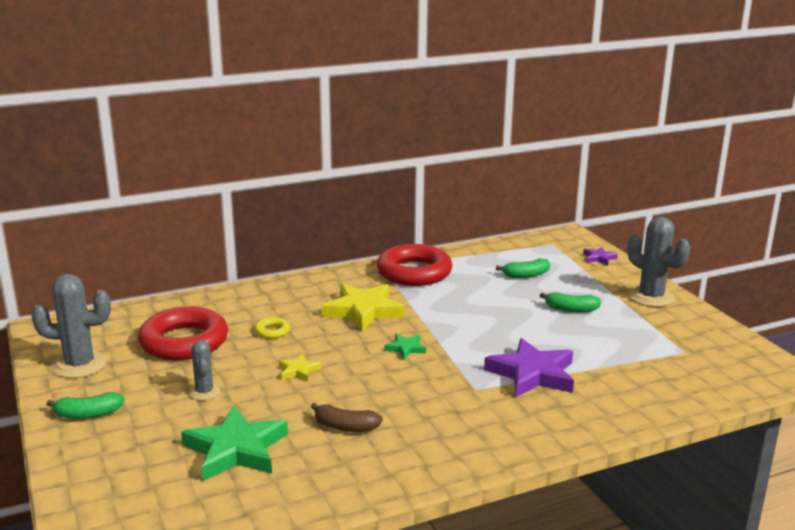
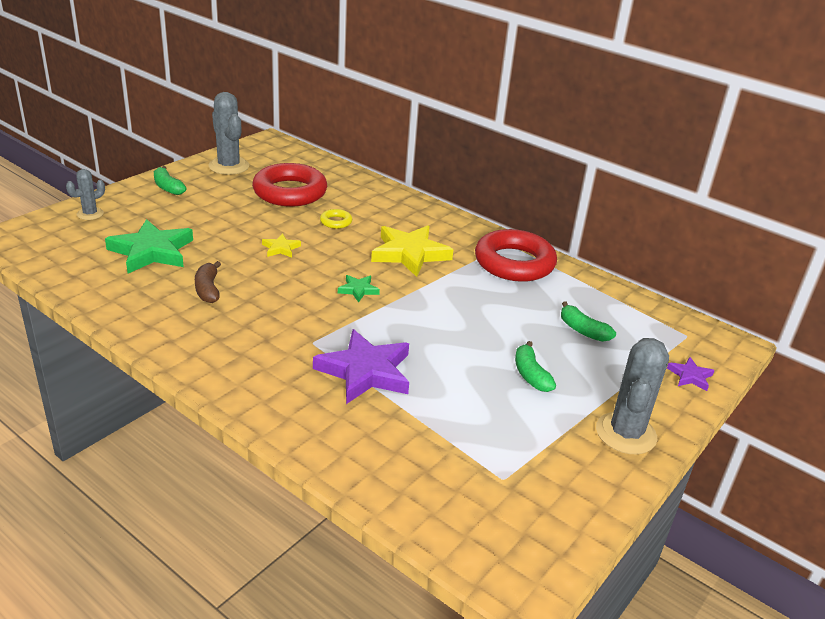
camera: 60 degrees right, 10 degrees up
grey cactus [189,340,220,400] -> grey cactus moved to [66,169,105,220]

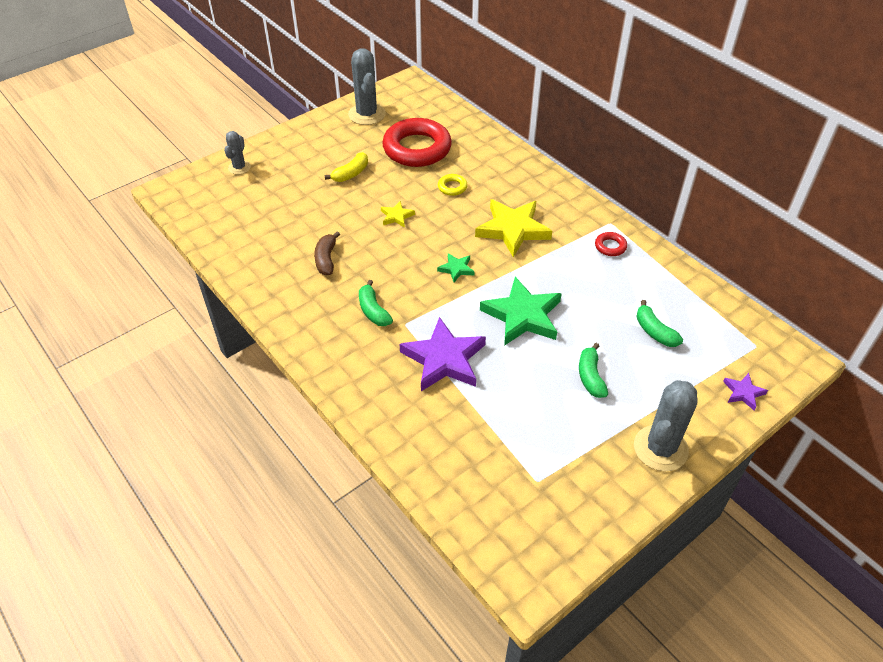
camera: 15 degrees right, 15 degrees up
grey cactus [66,169,105,220] -> grey cactus turned 45 degrees counterclockwise [224,131,251,175]
green star [105,219,193,273] -> green star moved to [480,277,562,346]
green banana [154,166,187,195] -> green banana moved to [359,280,393,326]
red ring [475,229,557,282] -> red ring [595,232,627,256], size x0.41
none -> yellow banana [325,152,368,182]

